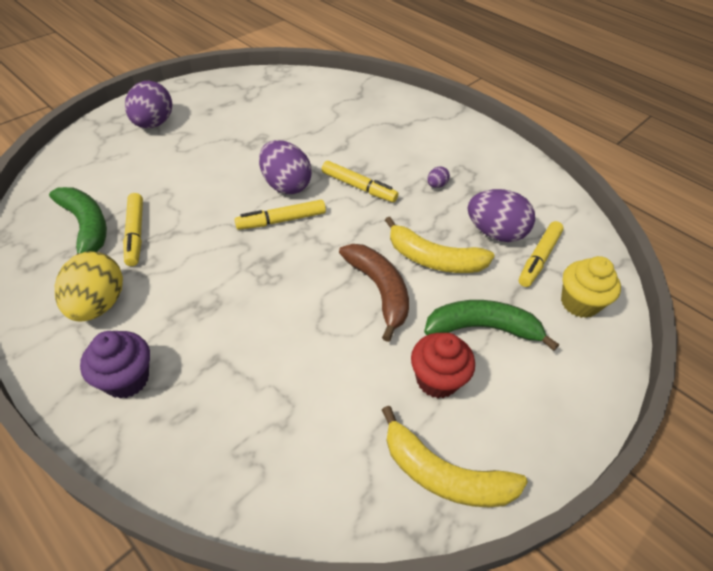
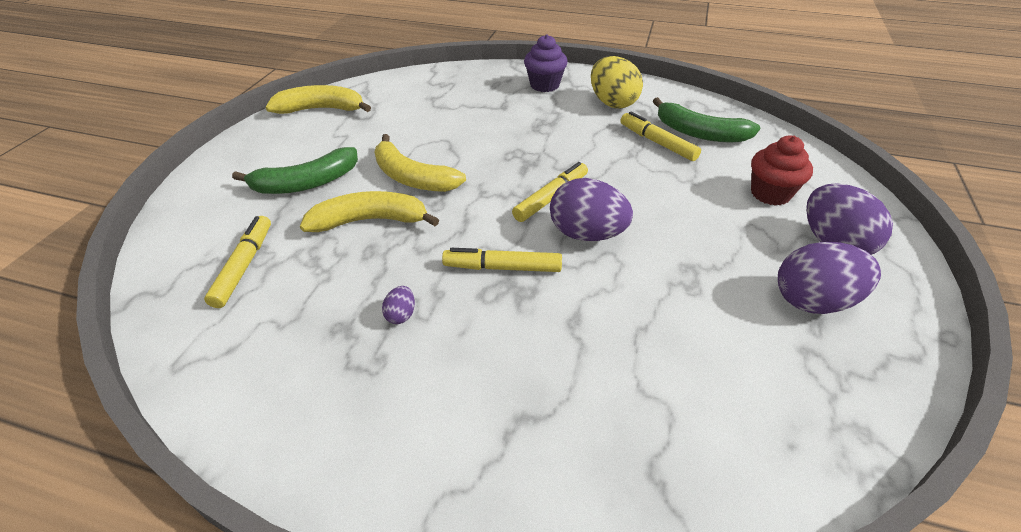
camera: 155 degrees right, 5 degrees down
brown banana [339,244,409,342] -> yellow banana [374,134,466,192]
red cupcake [411,333,475,398] -> red cupcake moved to [751,136,813,206]
purple egg [468,189,535,242] -> purple egg moved to [778,242,881,314]
yellow cupcake [561,256,621,318] -> none

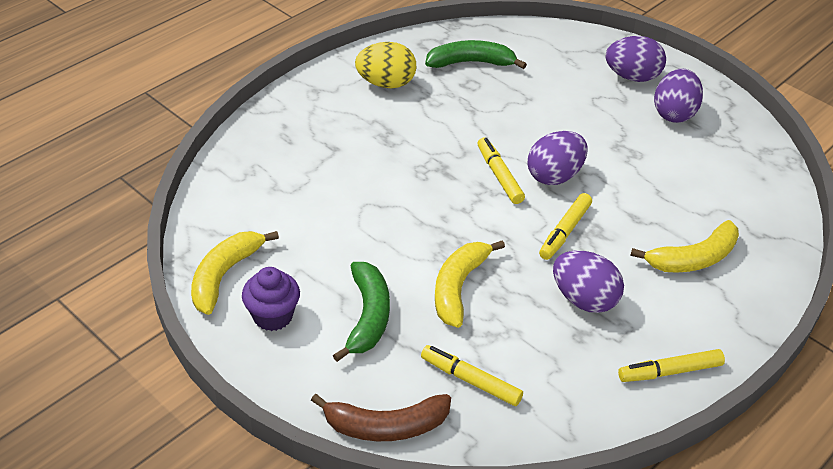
camera: 65 degrees left, 0 degrees up
yellow banana [374,134,466,192] -> yellow banana moved to [630,220,739,273]
purple egg [382,286,415,324] -> purple egg [553,251,624,313], size x2.26
purple cupcake [524,34,568,92] -> purple cupcake moved to [242,267,300,331]
yellow marker [621,112,701,161] -> yellow marker moved to [618,349,725,382]
green banana [653,97,760,142] -> green banana turned 150 degrees counterclockwise [425,40,527,69]
red cupcake [751,136,813,206] -> none
none -> brown banana [311,394,451,441]

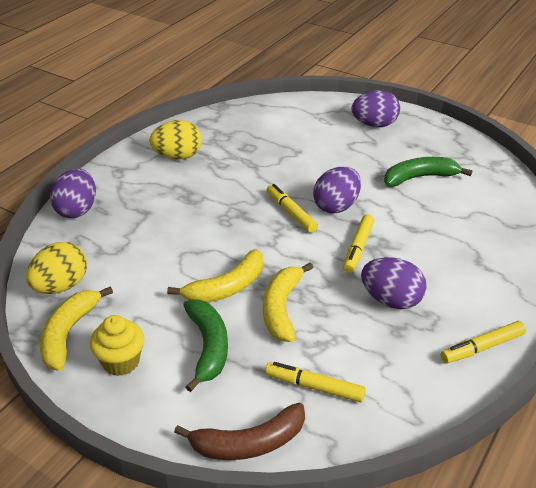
camera: 10 degrees left, 5 degrees down
purple cupcake [242,267,300,331] -> yellow cupcake [90,315,145,376]
green banana [425,40,527,69] -> green banana moved to [384,157,472,187]
yellow banana [630,220,739,273] -> yellow banana moved to [167,249,263,302]
purple egg [654,68,703,123] -> purple egg moved to [50,169,96,218]
none -> yellow egg [26,242,87,294]

